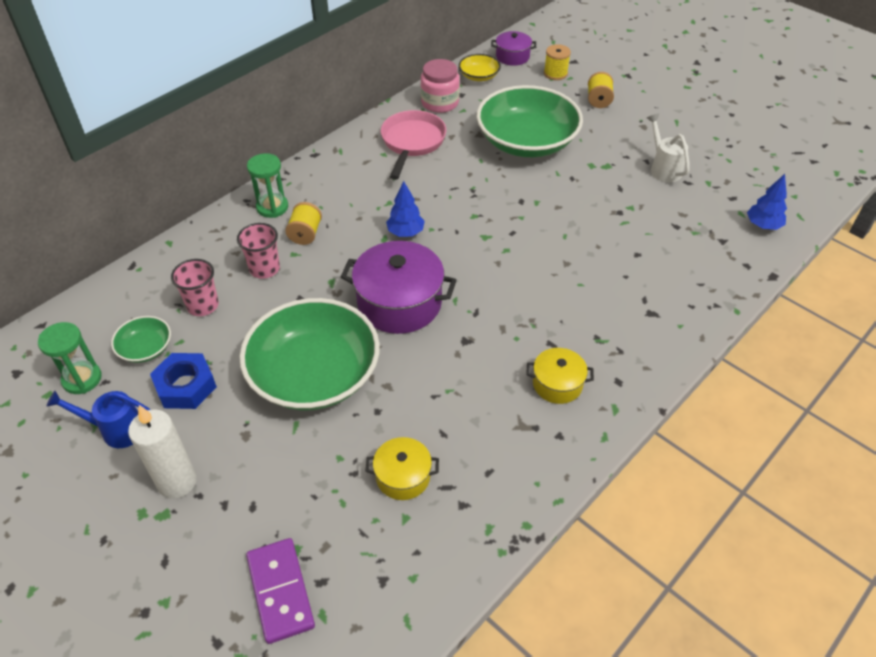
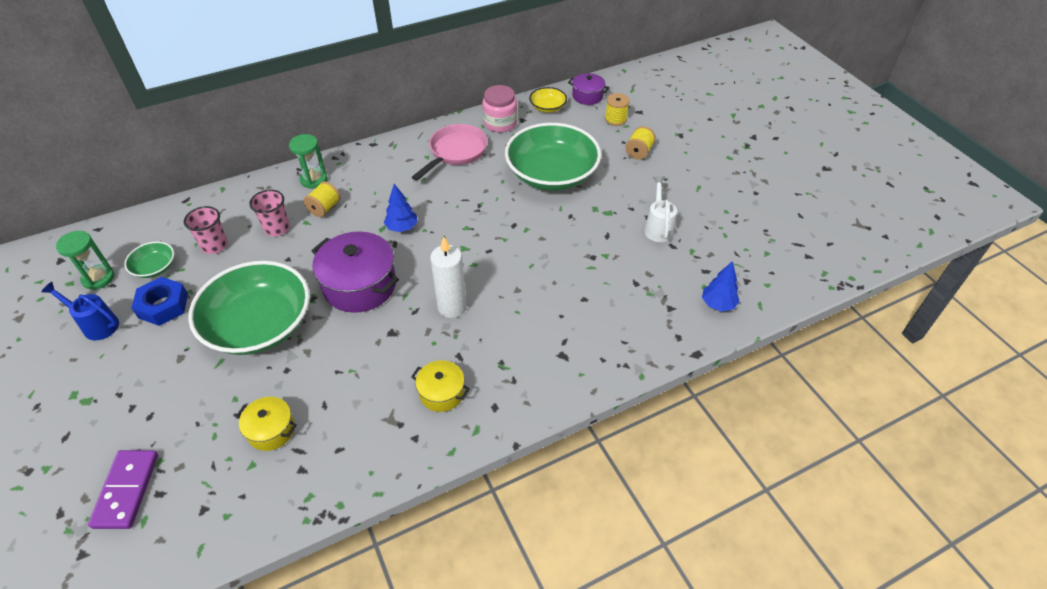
camera: 20 degrees right, 0 degrees up
white candle [128,405,196,499] -> white candle moved to [430,236,467,318]

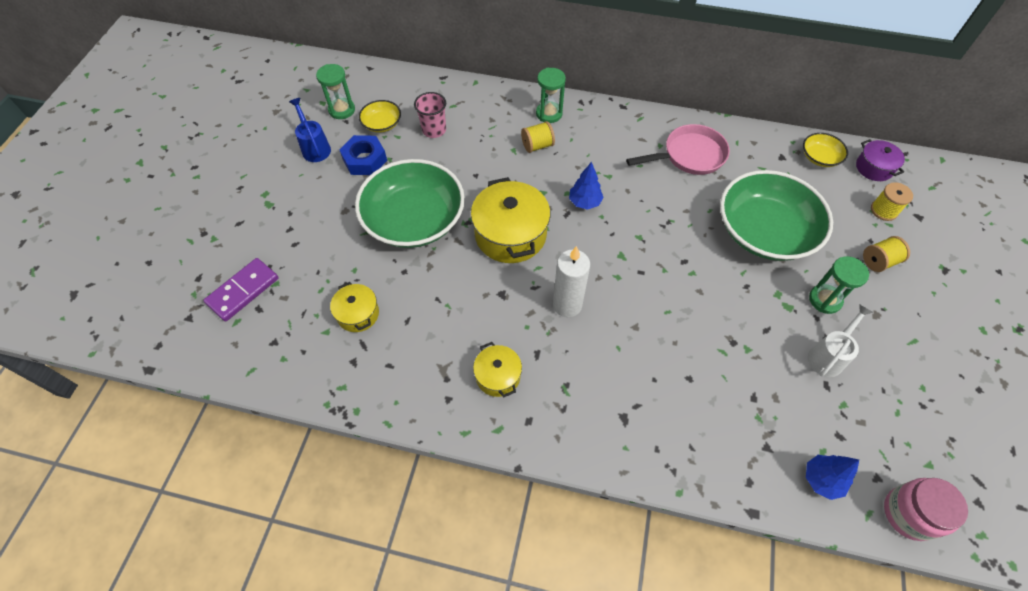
camera: 40 degrees right, 10 degrees up
green bowl [124,241,174,278] -> yellow bowl [359,100,401,133]
pink cup [249,190,290,236] -> none
purple pot [311,232,399,313] -> yellow pot [471,177,550,263]
pink jar [482,85,517,132] -> pink jar moved to [884,478,968,541]
none -> green hourglass [809,256,869,314]

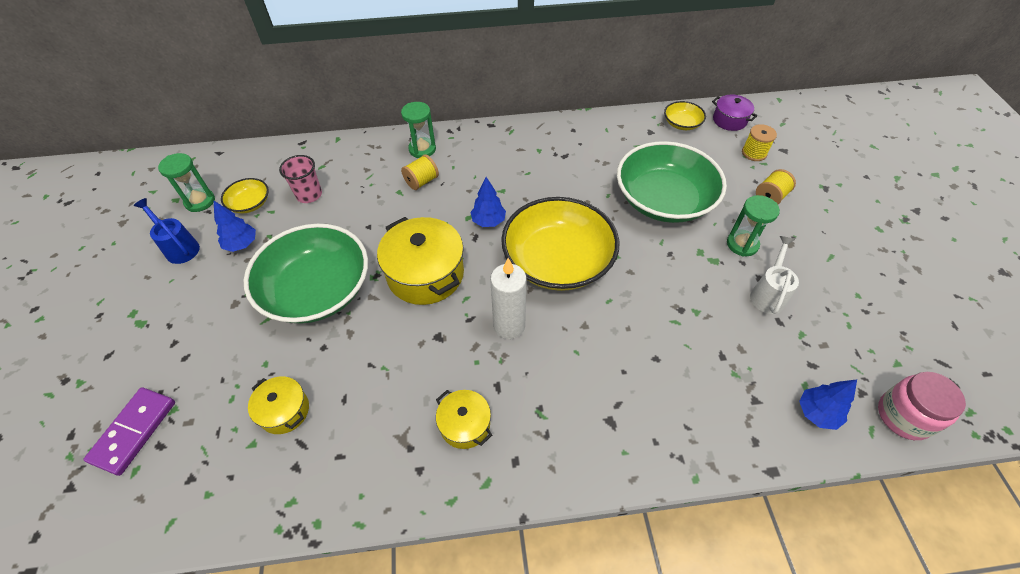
camera: 20 degrees left, 5 degrees down
blue nut [339,135,387,175] -> blue tree [214,201,256,252]
pink pan [626,124,730,175] -> none
none -> yellow bowl [501,197,619,291]

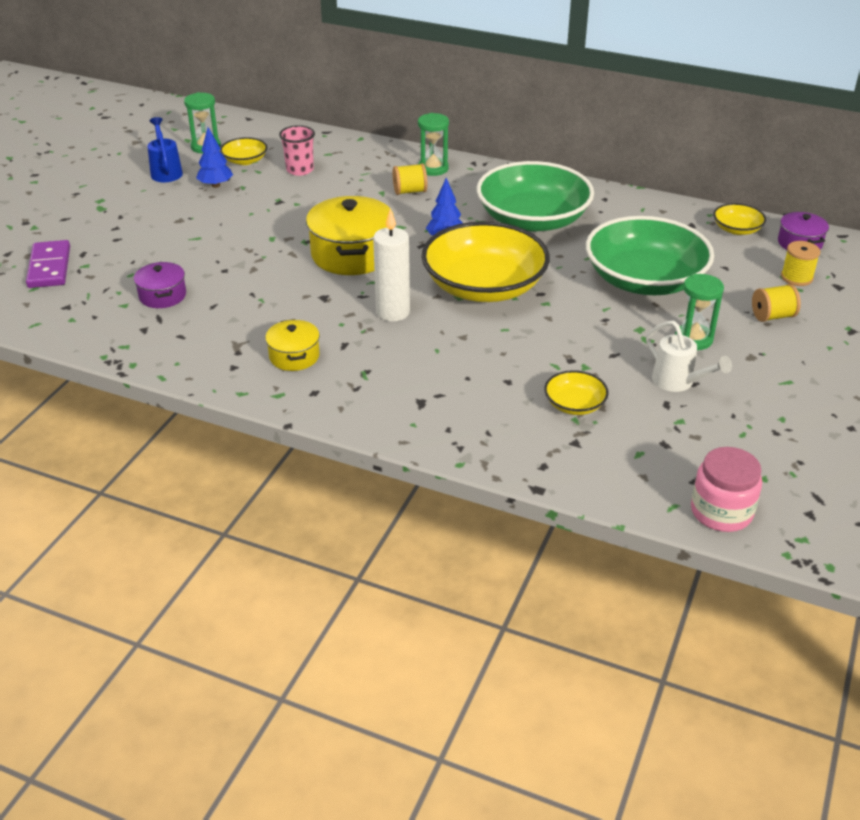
camera: 30 degrees right, 15 degrees down
purple domino [84,388,175,476] -> purple domino turned 60 degrees counterclockwise [26,240,70,288]
green bowl [244,224,368,324] -> green bowl moved to [477,161,594,232]
yellow pot [248,377,309,434] -> purple pot [134,262,186,308]
white watering can [750,236,799,314] -> white watering can turned 90 degrees clockwise [646,321,732,392]
blue tree [799,379,857,430] -> none
none -> yellow bowl [544,370,609,415]

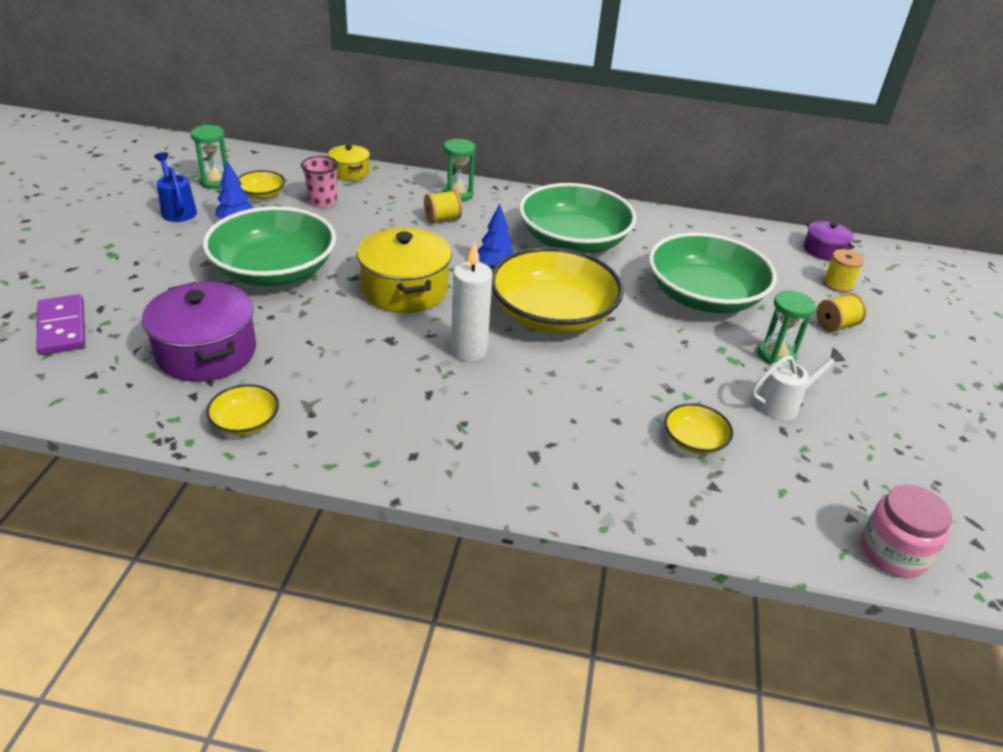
camera: 15 degrees left, 0 degrees up
purple pot [134,262,186,308] -> purple pot [142,282,256,382], size x1.83
yellow pot [265,319,320,371] -> yellow pot moved to [328,145,370,181]
white watering can [646,321,732,392] -> white watering can turned 60 degrees counterclockwise [751,348,845,421]
yellow bowl [713,203,766,235] -> yellow bowl moved to [206,384,279,436]
none -> green bowl [203,206,336,286]

